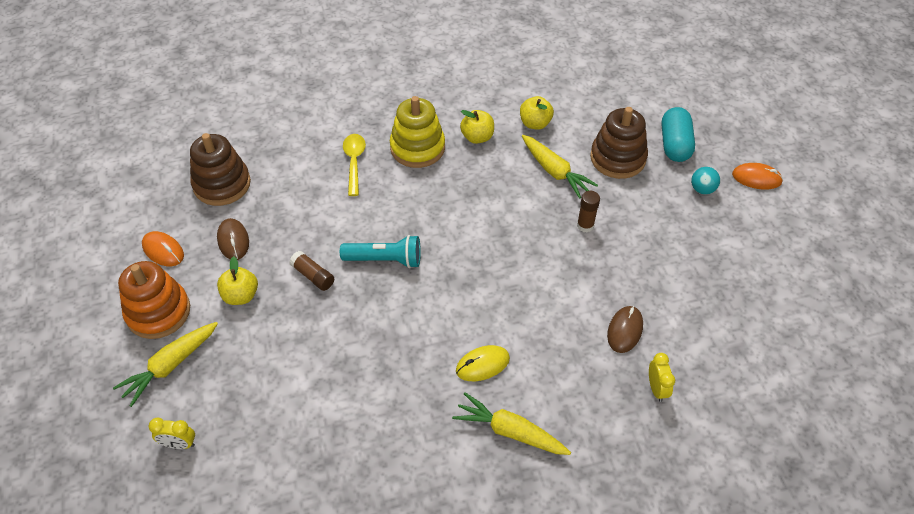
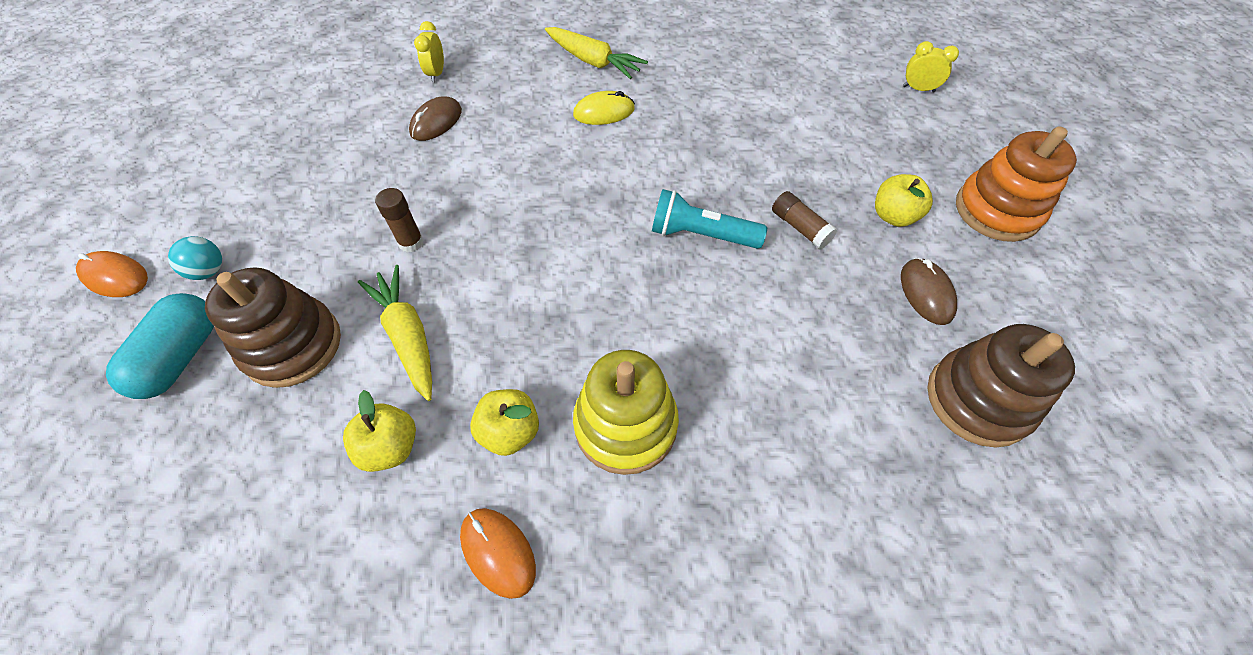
camera: 170 degrees left, 5 degrees up
yellow carrot [113,322,218,407] -> none
orange mouse [142,231,184,266] -> orange mouse moved to [460,508,536,599]
yellow spoon [343,134,366,196] -> none

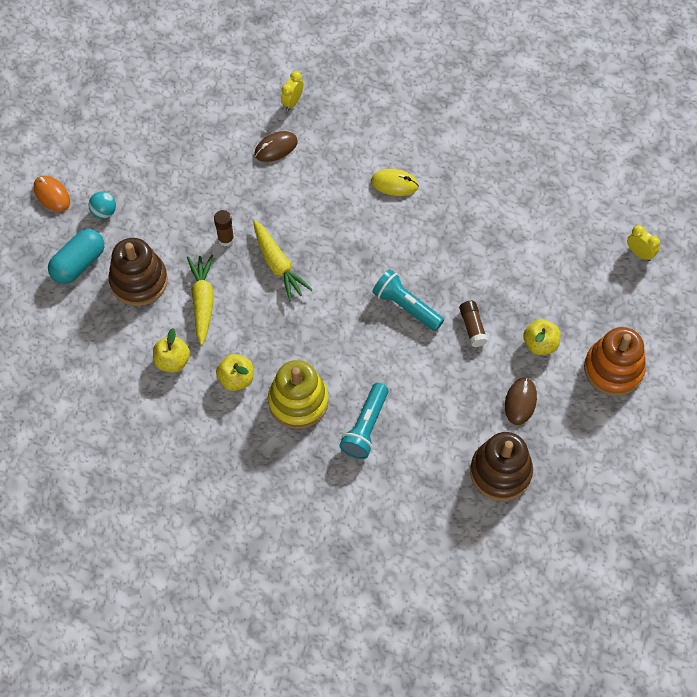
camera: 25 degrees right, 5 degrees up
orange mouse [460,508,536,599] -> none
yellow carrot [545,27,648,79] -> yellow carrot moved to [253,220,313,302]
none -> turquoise flashlight [339,383,389,459]

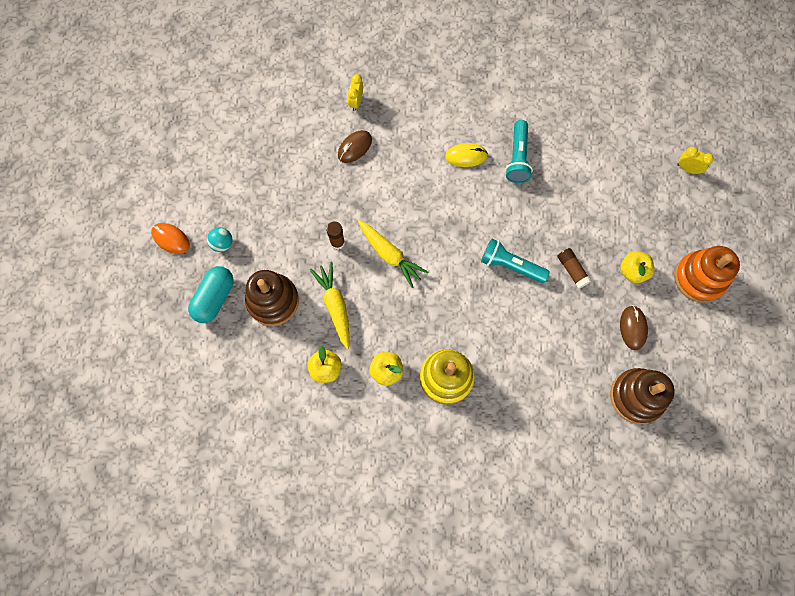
camera: 15 degrees left, 10 degrees up
turquoise flashlight [339,383,389,459] -> turquoise flashlight moved to [505,120,533,183]

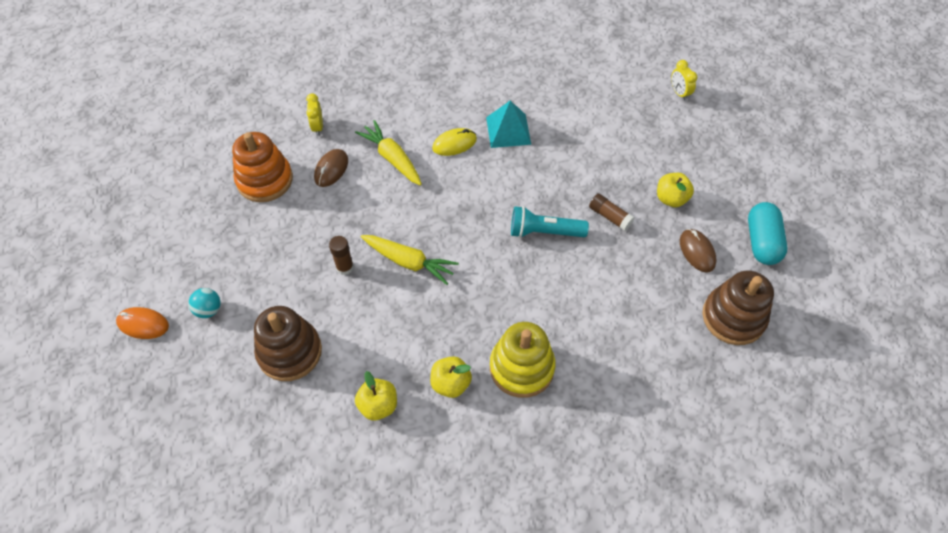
camera: 20 degrees left, 15 degrees down
turquoise capsule [188,266,234,323] -> turquoise capsule moved to [748,202,787,265]
yellow carrot [310,262,350,349] -> yellow carrot moved to [355,120,422,186]
turquoise flashlight [505,120,533,183] -> turquoise pyramid [486,101,531,148]
orange stacking toy [674,246,740,303] -> orange stacking toy moved to [232,132,293,202]
yellow clock [677,147,714,174] -> yellow clock turned 120 degrees counterclockwise [671,60,697,101]

